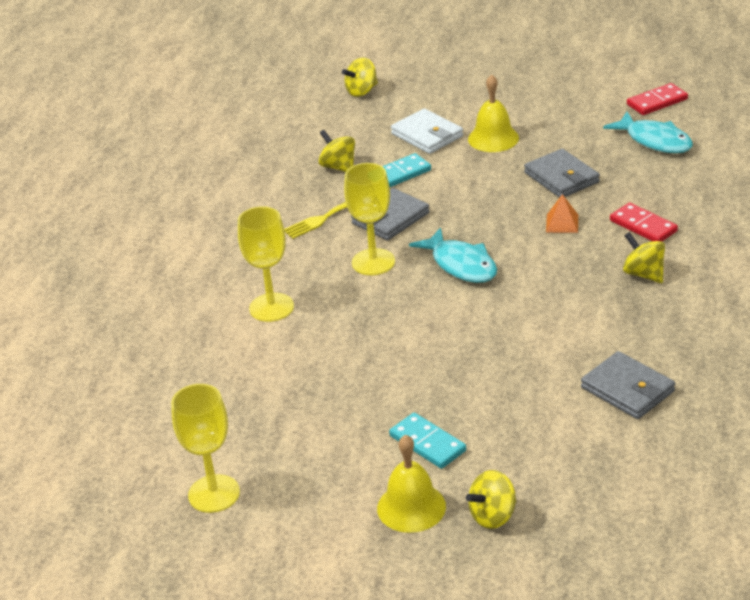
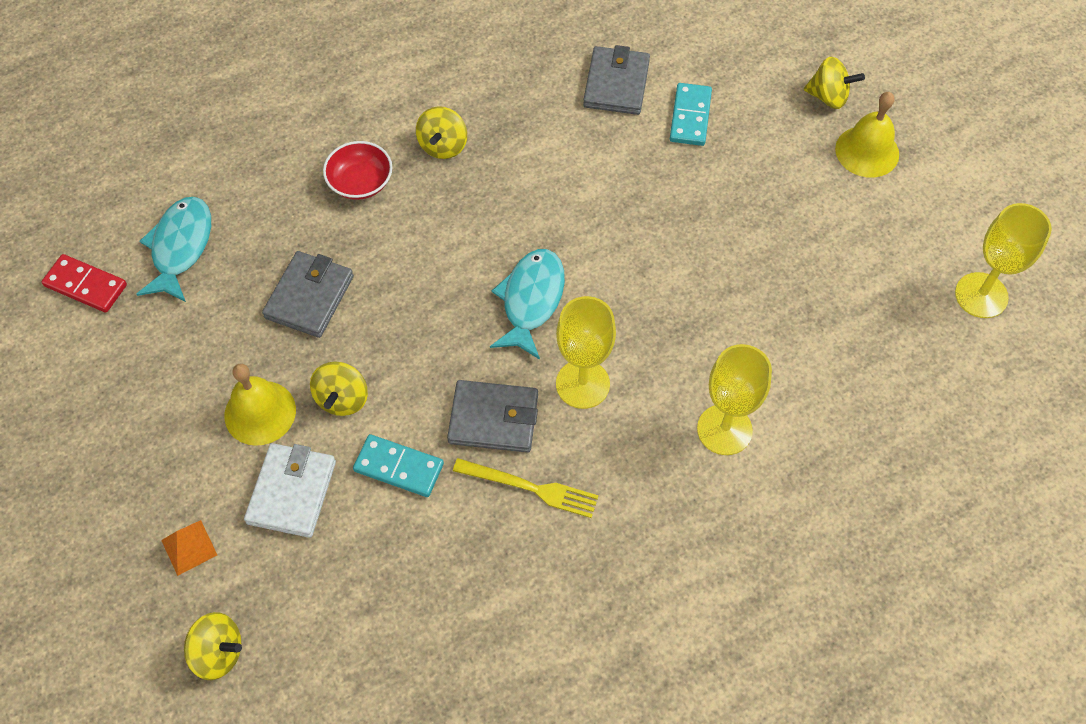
camera: 130 degrees left, 25 degrees up
yellow spinning top [318,130,355,172] -> yellow spinning top moved to [310,362,368,416]
turquoise domino [389,412,466,469] -> turquoise domino moved to [670,83,712,146]
orange pyramid [546,194,578,233] -> orange pyramid moved to [161,520,217,576]
red domino [610,202,678,242] -> red bowl [323,141,392,200]

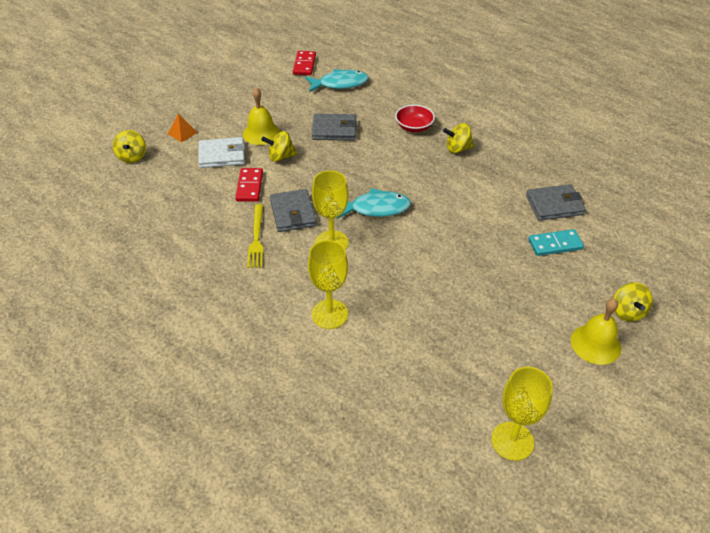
camera: 70 degrees right, 15 degrees down
turquoise domino [353,434,444,497] -> red domino [235,168,263,202]

